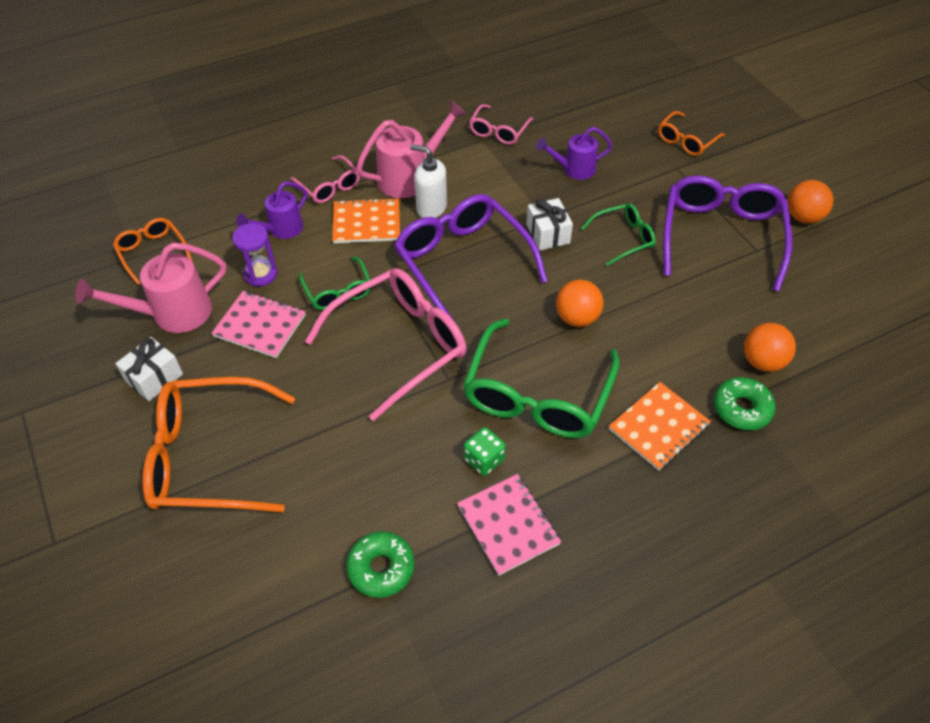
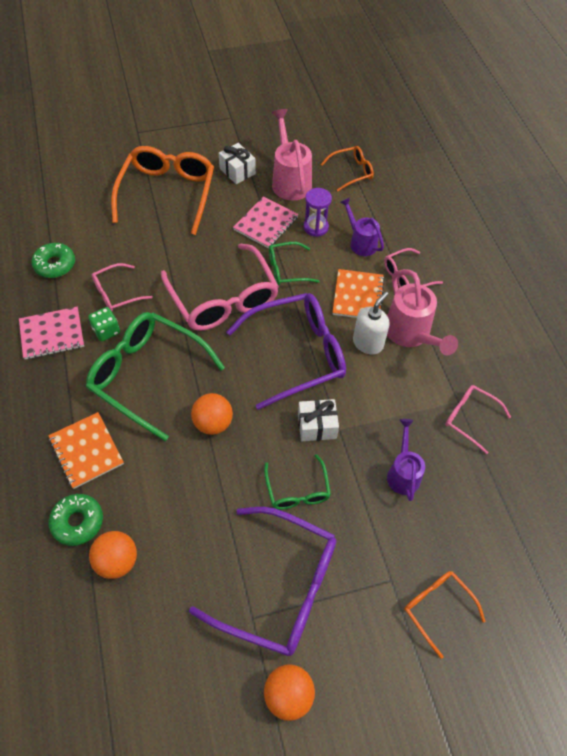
camera: 100 degrees right, 5 degrees up
none -> pink glasses [92,263,153,311]

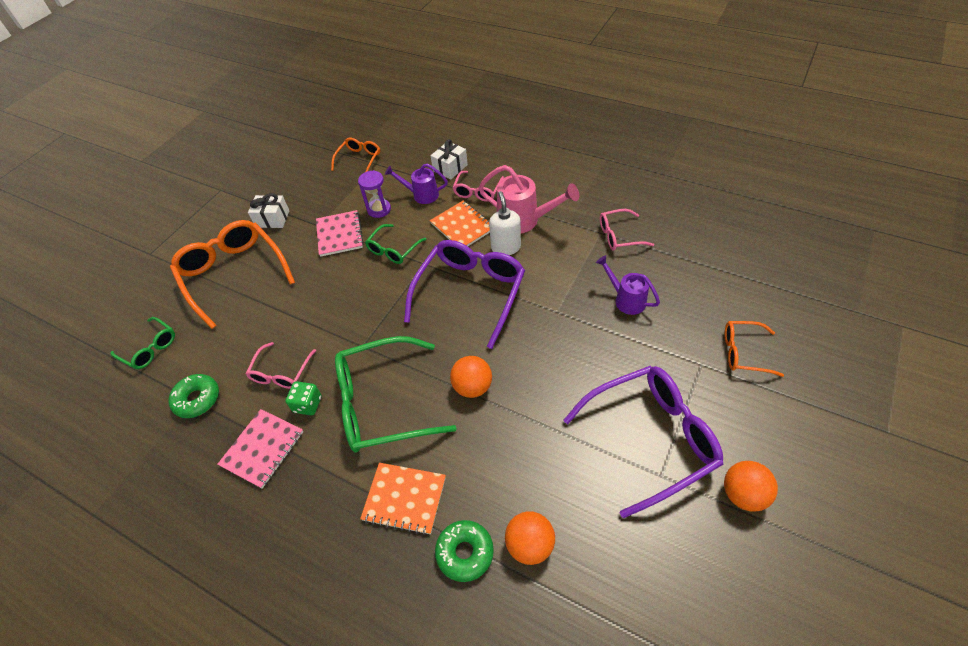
camera: 40 degrees left, 5 degrees down
pink glasses [161,244,279,331] -> none
green glasses [264,454,331,510] -> green glasses moved to [110,317,175,369]
pink watering can [272,109,312,201] -> none
white gift [298,399,339,441] -> white gift moved to [431,139,468,180]

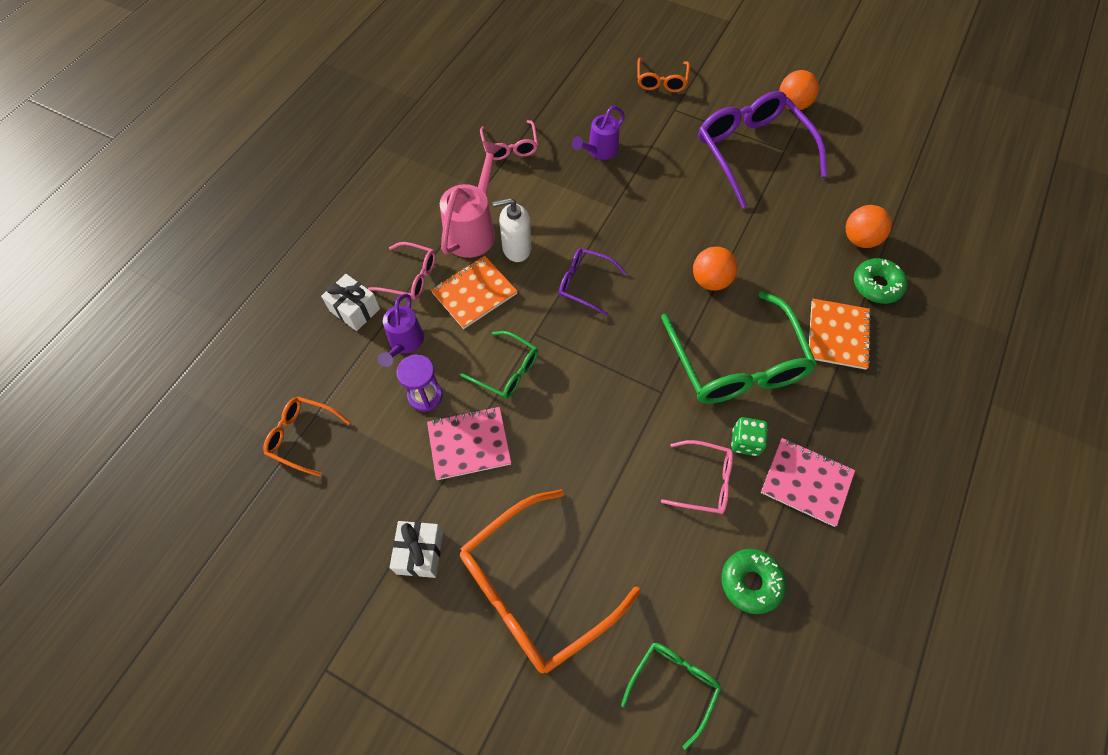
camera: 95 degrees left, 10 degrees up
purple glasses [404,240,525,349] -> purple glasses [559,248,627,316], size x0.51

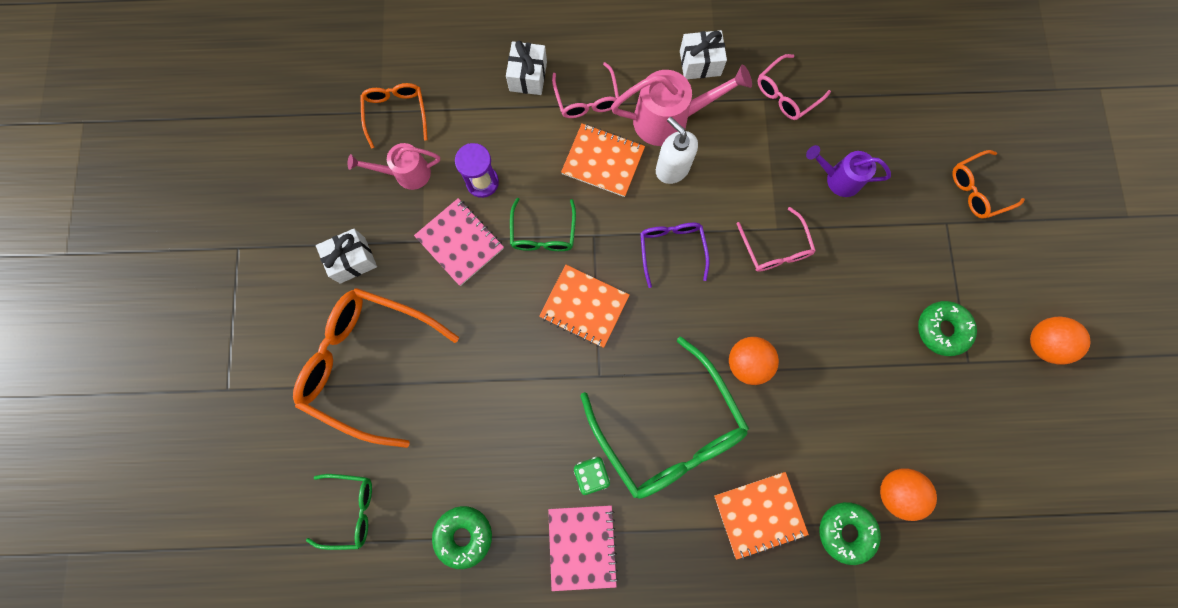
camera: 60 degrees right, 15 degrees up
purple watering can [378,294,424,367] -> none
green glasses [661,291,817,404] -> green glasses turned 75 degrees counterclockwise [580,336,749,499]
pink glasses [661,440,733,514] -> pink glasses moved to [737,207,816,272]
purple glasses [699,91,828,208] -> green donut [918,301,977,356]
none -> pink watering can [347,143,440,190]
none -> orange notebook [539,264,629,348]
none -> white gift [680,30,727,79]

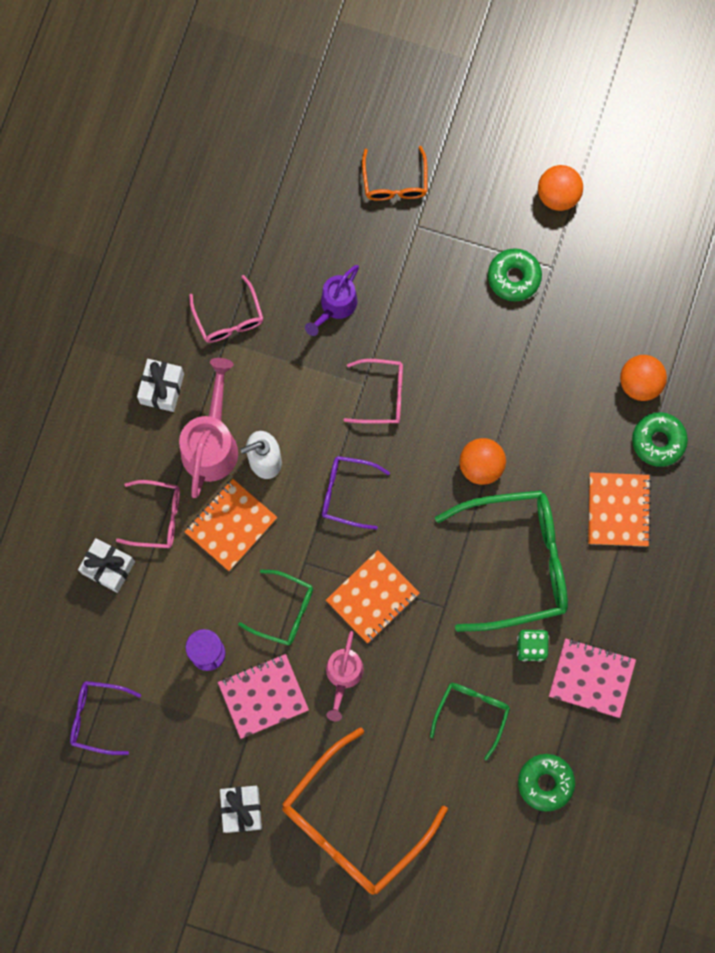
camera: 70 degrees left, 0 degrees up
green glasses [306,474,372,550] -> green glasses moved to [430,683,510,760]
pink watering can [347,143,440,190] -> pink watering can moved to [326,631,364,722]
orange glasses [360,83,428,149] -> purple glasses [70,681,141,755]

